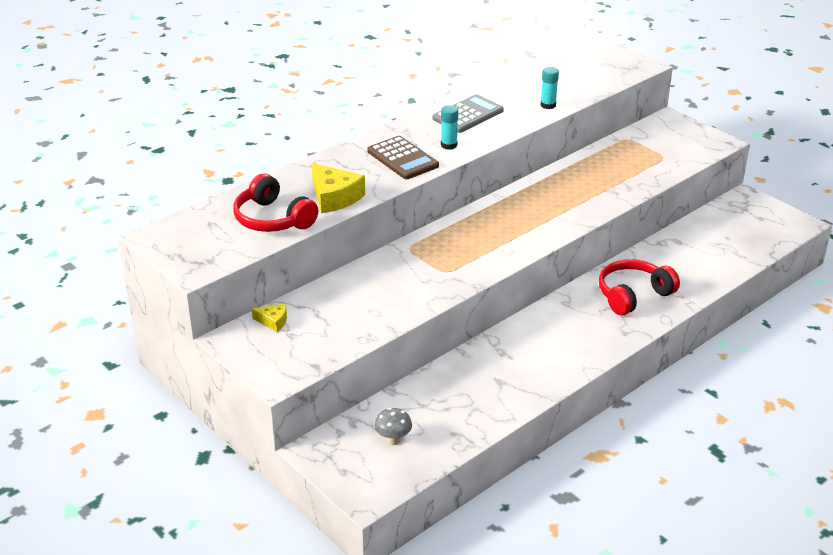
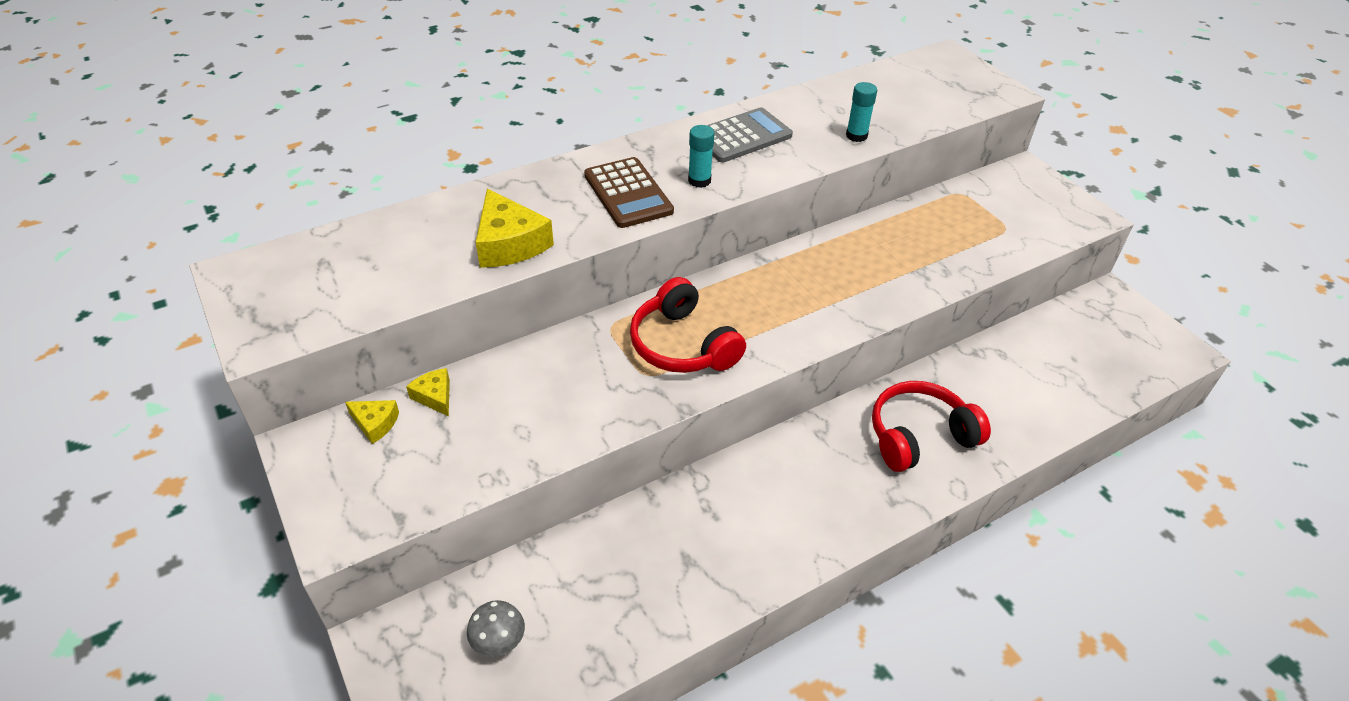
camera: 10 degrees right, 10 degrees up
red headphones [233,174,318,232] -> red headphones moved to [630,277,746,373]
none -> yellow cheese [406,368,450,416]

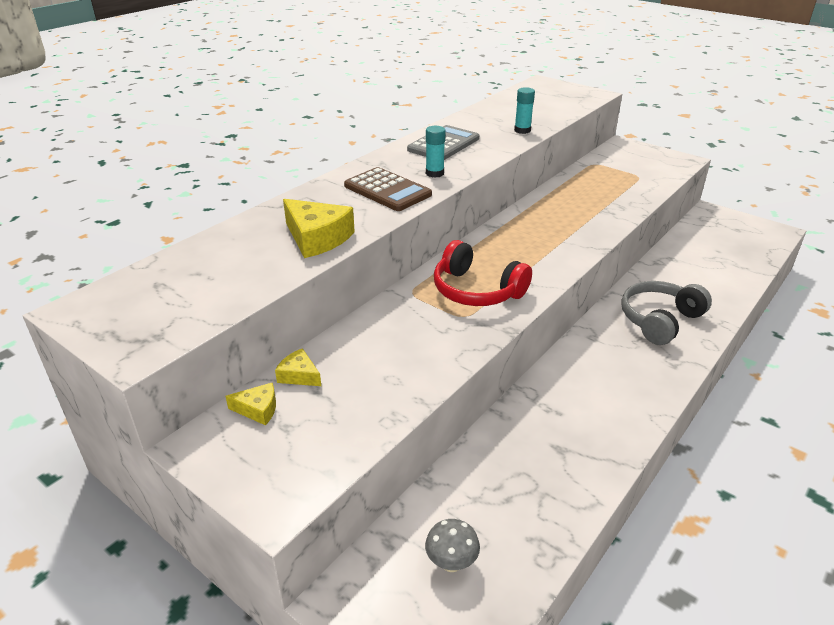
camera: 20 degrees left, 10 degrees down
red headphones [872,381,991,472] -> grey headphones [621,281,712,345]

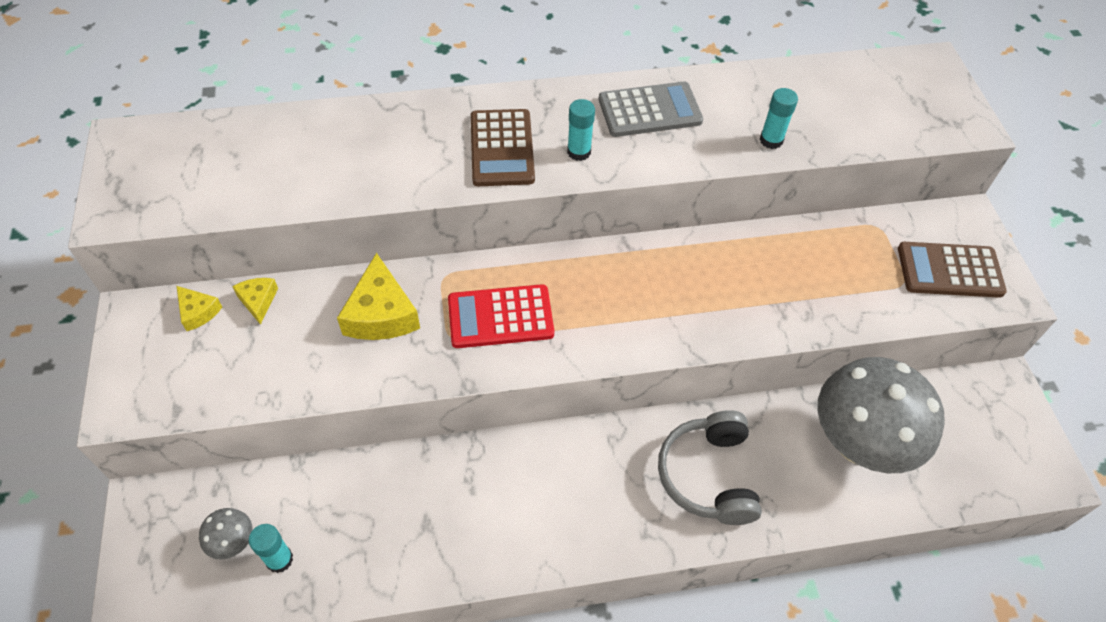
camera: 40 degrees right, 20 degrees up
yellow cheese [283,199,355,258] -> yellow cheese moved to [337,253,420,340]
red headphones [434,240,532,306] -> red calculator [448,284,554,348]
grey headphones [621,281,712,345] -> grey headphones turned 90 degrees counterclockwise [658,410,762,525]
none -> turquoise glue stick [249,524,293,573]
none -> grey mushroom [818,357,945,473]
none -> brown calculator [898,242,1007,298]

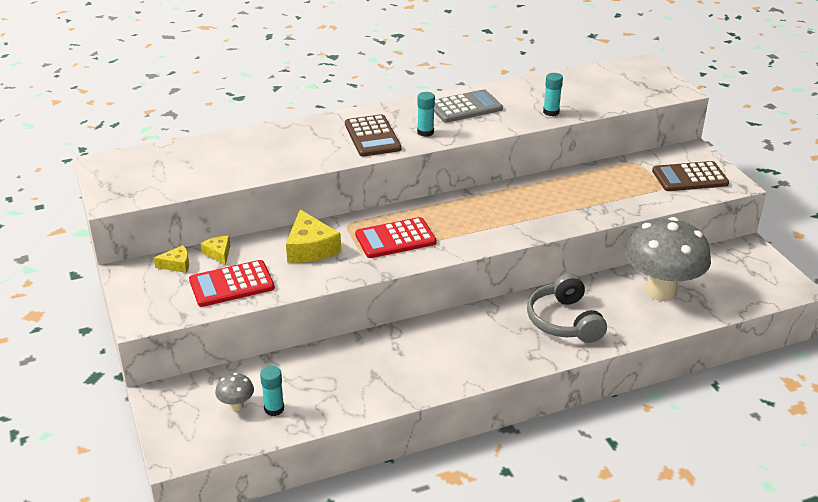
camera: 10 degrees left, 20 degrees down
yellow cheese [177,286,222,331] -> yellow cheese turned 45 degrees counterclockwise [154,245,189,273]
none -> red calculator [189,260,275,307]

